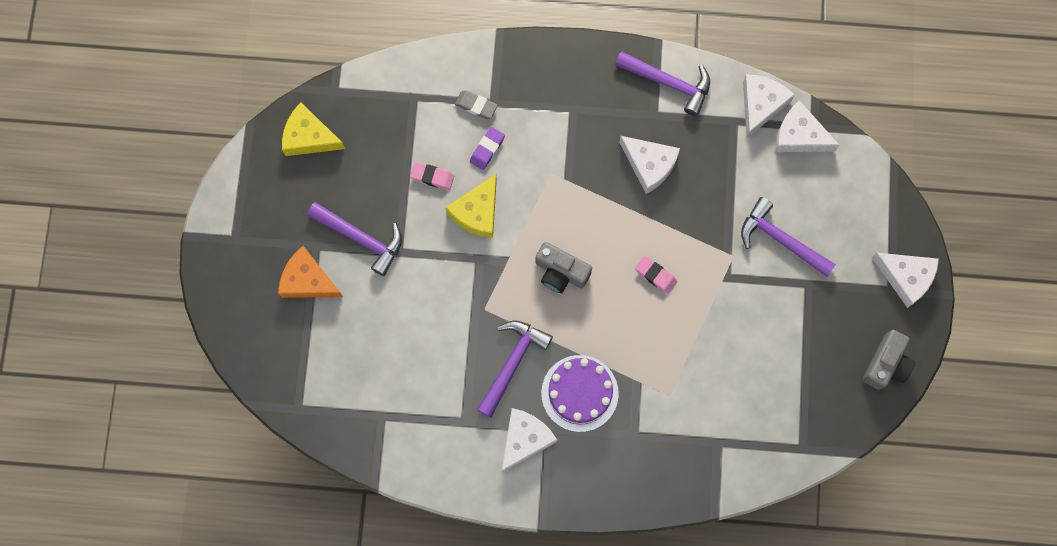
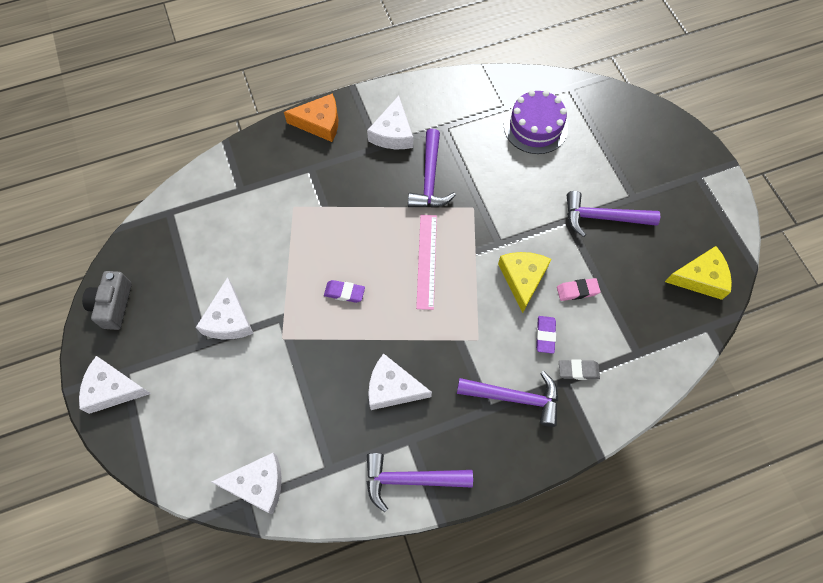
camera: 155 degrees right, 10 degrees down
orange cheese [278,246,343,298] -> orange cheese moved to [284,93,338,142]
grey camera [535,242,592,293] -> pink ruler [416,215,437,310]
purple cake [541,355,619,432] -> purple cake moved to [504,90,568,154]
pink eraser [635,256,677,294] -> purple eraser [324,280,365,303]
purple hammer [741,197,836,277] -> purple hammer moved to [457,371,559,427]
white cheese [743,75,795,138] -> white cheese moved to [196,277,254,339]

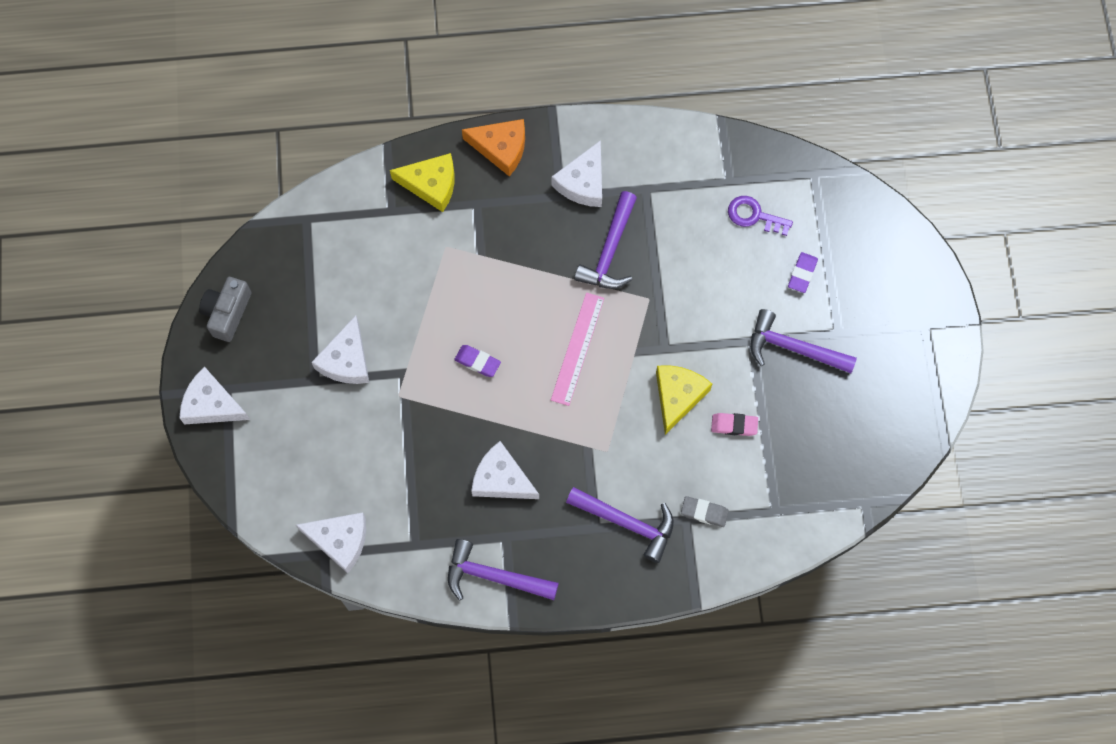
camera: 15 degrees right, 5 degrees up
purple cake [504,90,568,154] -> purple key [728,196,793,236]
purple eraser [536,316,556,354] -> purple eraser moved to [788,252,818,293]
yellow cheese [665,246,732,300] -> yellow cheese moved to [390,153,454,212]

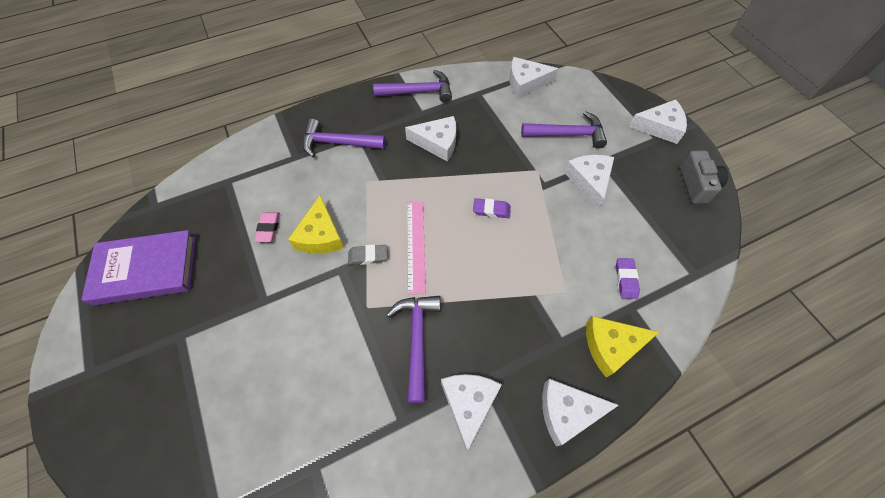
camera: 160 degrees right, 10 degrees down
orange cheese [462,119,525,176] -> white cheese [542,379,619,447]
grey eraser [681,496,729,527] -> grey eraser moved to [348,244,387,265]
pink eraser [711,413,758,436] -> pink eraser turned 75 degrees counterclockwise [255,212,280,242]
purple key [728,196,793,236] -> none
purple hammer [750,309,857,373] -> purple hammer moved to [521,111,607,148]
purple eraser [788,252,818,293] -> purple eraser moved to [616,258,640,299]
none -> purple book [81,230,196,306]

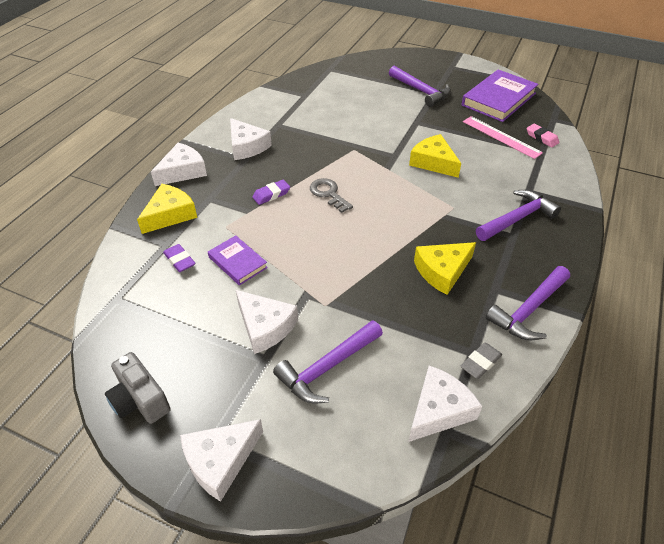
camera: 140 degrees right, 15 degrees down
pink eraser [255,212,280,242] -> pink eraser moved to [527,124,559,147]
grey eraser [348,244,387,265] -> grey eraser moved to [460,343,502,379]
purple hammer [386,296,440,403] -> purple hammer moved to [389,66,451,107]
white cheese [405,116,456,162] -> yellow cheese [414,242,476,295]
pink ruler [407,201,426,295] -> pink ruler moved to [463,116,543,159]
purple eraser [473,198,511,218] -> purple eraser moved to [252,180,290,205]
none -> purple book [208,235,268,286]
none -> grey key [310,178,353,213]

